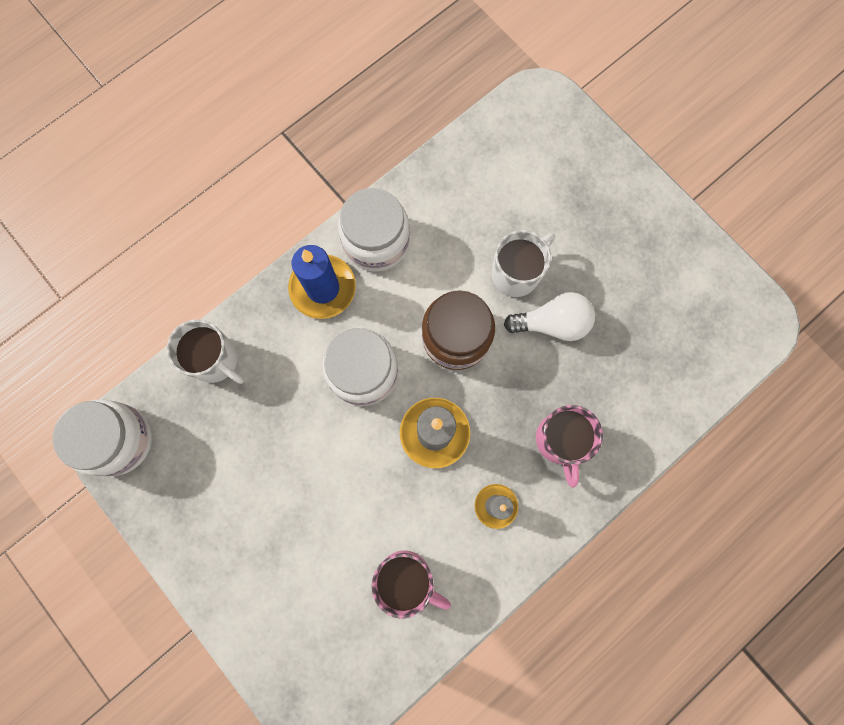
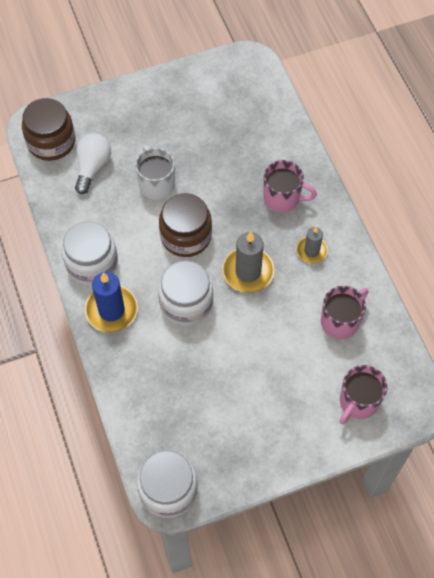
camera: 70 degrees left, 15 degrees down
white mug [167,319,244,384] -> none
white light bulb [504,292,595,341] -> white light bulb moved to [75,133,111,194]
none -> brown jar [22,98,75,161]
none -> pink mug [340,365,387,424]

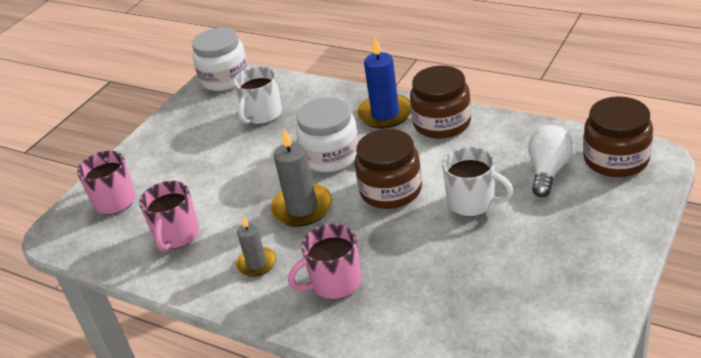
camera: 145 degrees right, 25 degrees down
white jar [62,221,118,286] -> brown jar [410,66,471,139]
white light bulb [75,133,111,194] -> white light bulb turned 135 degrees counterclockwise [528,125,574,197]
none -> white mug [233,66,282,124]

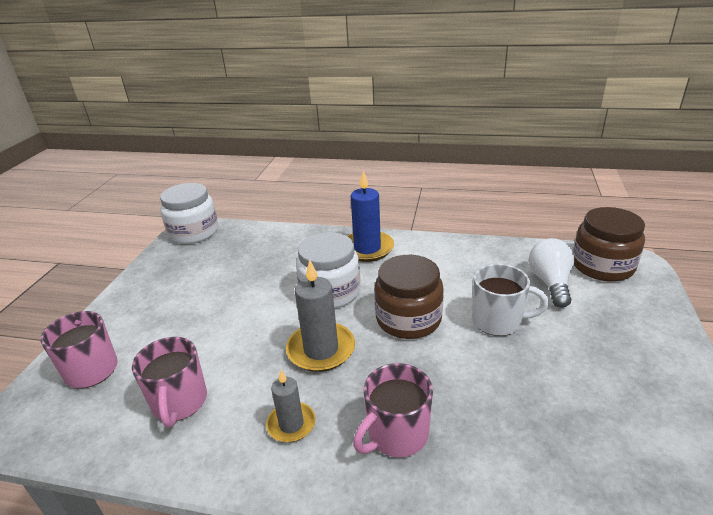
camera: 20 degrees left, 5 degrees down
white mug [233,66,282,124] -> none
brown jar [410,66,471,139] -> none

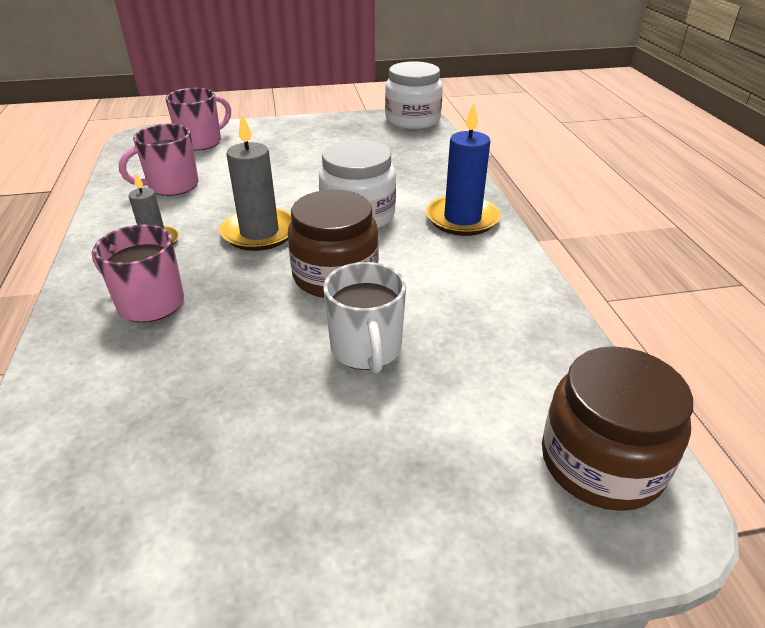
camera: 65 degrees right, 5 degrees up
white light bulb [529,238,574,308] -> none

